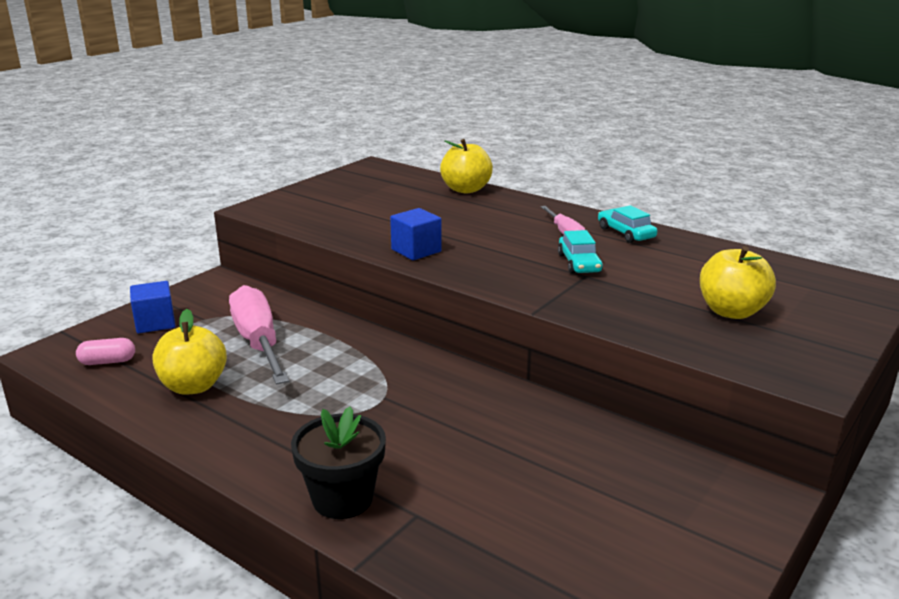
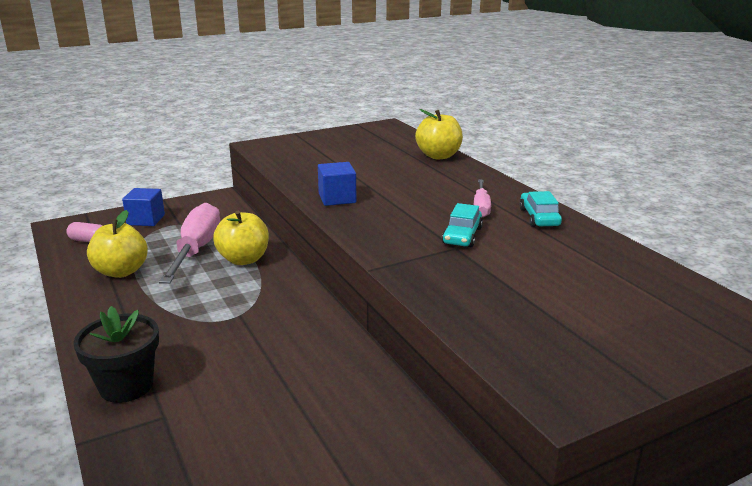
camera: 25 degrees right, 0 degrees up
yellow apple [700,246,776,319] -> yellow apple moved to [213,211,269,265]

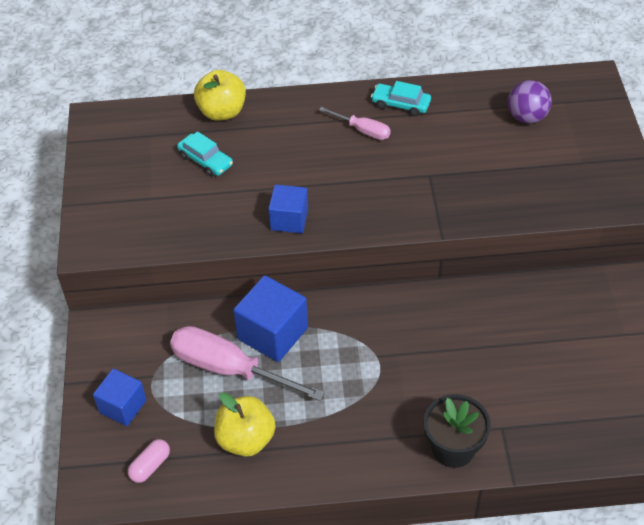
camera: 65 degrees left, 25 degrees up
yellow apple [213,211,269,265] -> blue cube [233,275,308,362]
turquoise car [442,203,483,247] -> turquoise car moved to [177,131,233,177]
none -> purple ball [508,80,552,124]

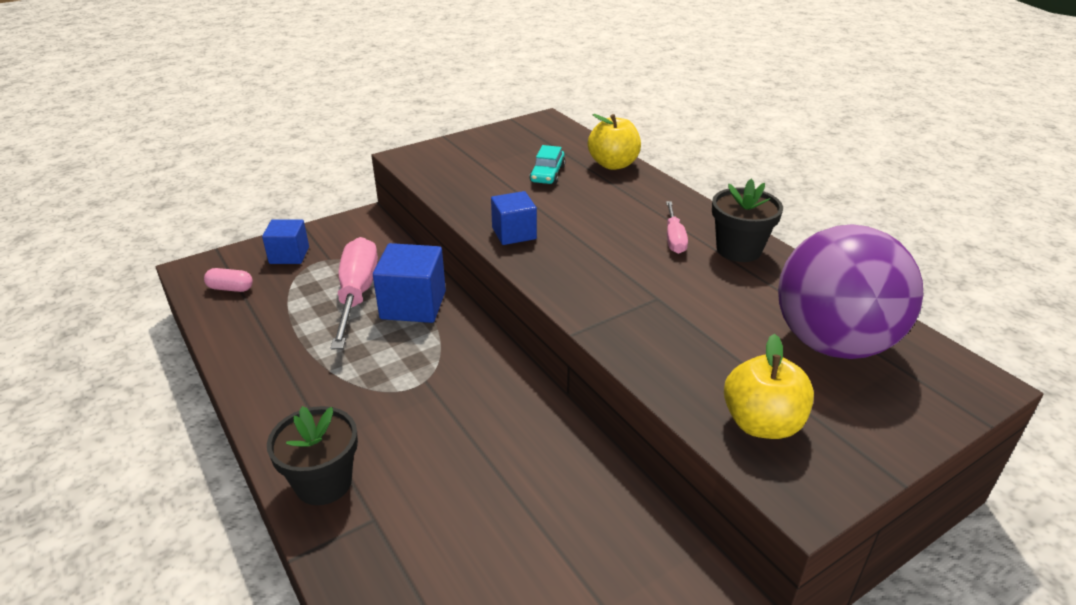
camera: 60 degrees right, 15 degrees down
yellow apple [214,393,276,457] -> yellow apple moved to [724,334,814,439]
turquoise car [371,81,431,116] -> black flower pot [712,179,783,262]
purple ball [508,80,552,124] -> purple ball [778,224,923,359], size x2.09

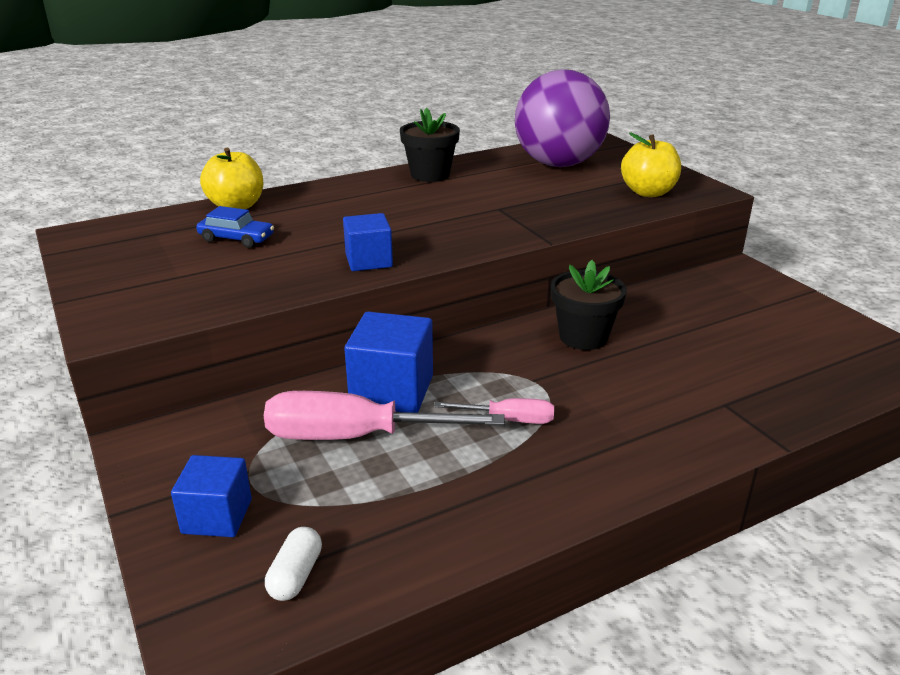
camera: 85 degrees left, 5 degrees down
pink capsule [204,268,253,292] -> white capsule [265,527,322,601]
black flower pot [267,406,358,505] -> black flower pot moved to [551,260,627,350]
turquoise car [529,145,566,184] -> blue car [196,206,274,248]
pink screwdriver [666,201,688,254] -> pink screwdriver moved to [434,398,554,424]

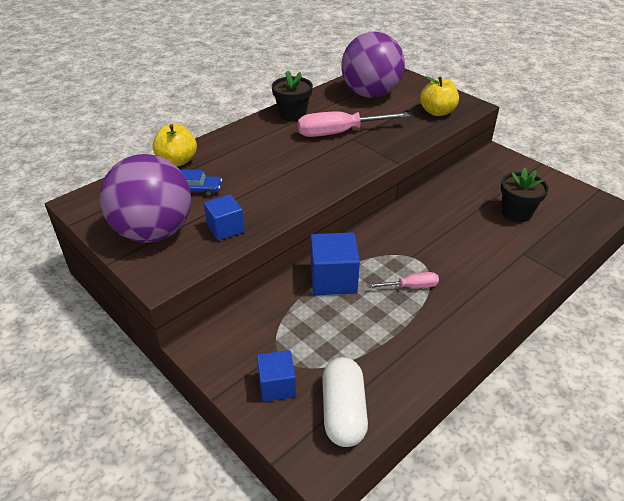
camera: 15 degrees left, 10 degrees up
pink screwdriver [264,391,505,440] -> pink screwdriver moved to [298,111,409,137]
white capsule [265,527,322,601] -> white capsule [322,357,368,447], size x1.93
blue cube [343,213,393,271] -> blue cube moved to [204,194,244,241]
black flower pot [551,260,627,350] -> black flower pot moved to [501,167,549,222]
none -> purple ball [100,154,191,243]

